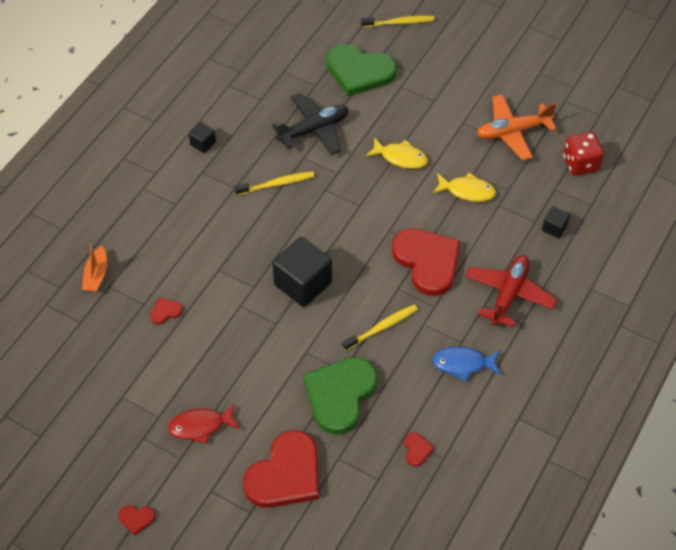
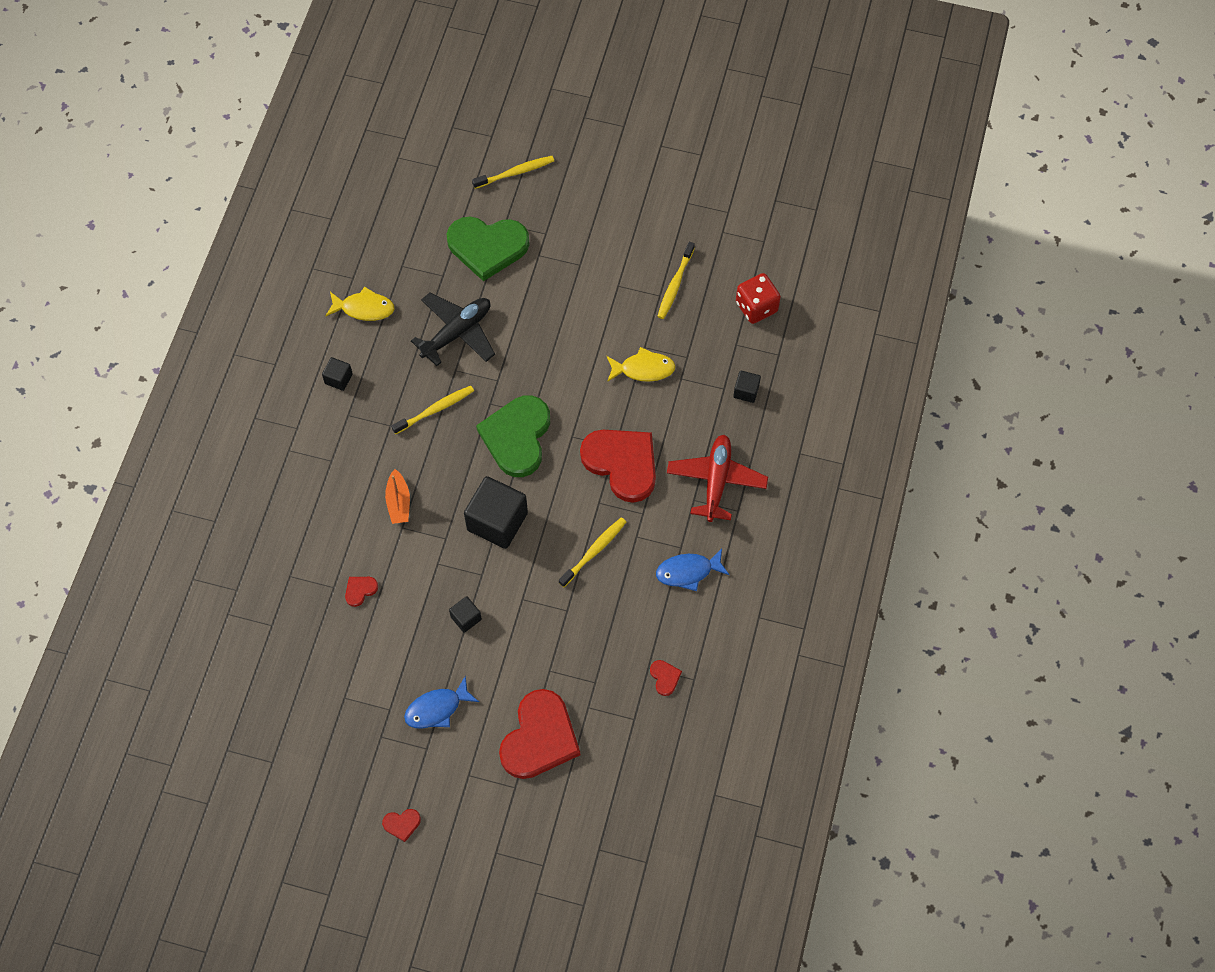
camera: 15 degrees left, 10 degrees up
orange boat [82,244,107,292] -> orange boat moved to [385,469,410,524]
red fish [168,403,240,444] -> blue fish [404,676,479,729]
green heart [304,357,378,435] -> green heart moved to [476,395,550,477]
yellow fish [366,137,428,169] -> yellow fish moved to [326,287,395,321]
orange plane [477,94,556,161] -> yellow toothbrush [657,242,695,319]
none -> black cube [449,596,482,633]

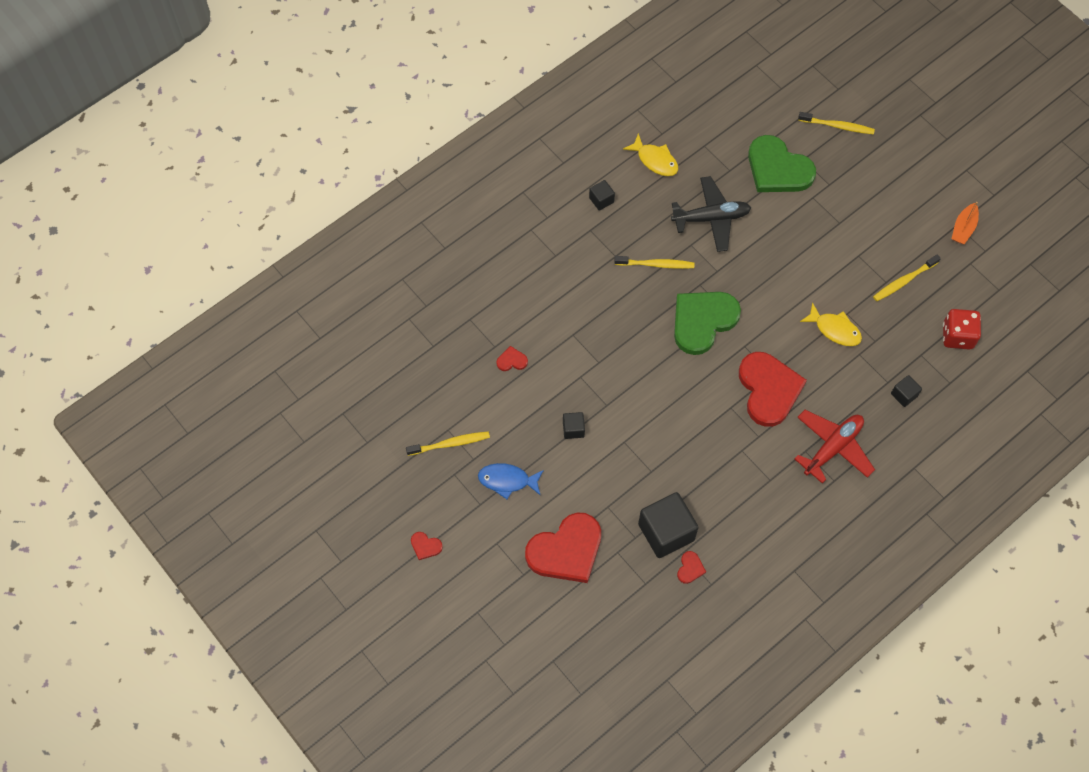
camera: 35 degrees right, 0 degrees up
orange boat [385,469,410,524] -> orange boat moved to [951,202,979,244]
black cube [464,476,528,549] -> black cube moved to [638,492,699,558]
yellow toothbrush [559,517,626,587] -> yellow toothbrush moved to [406,431,490,456]
blue fish [656,548,729,591] -> none

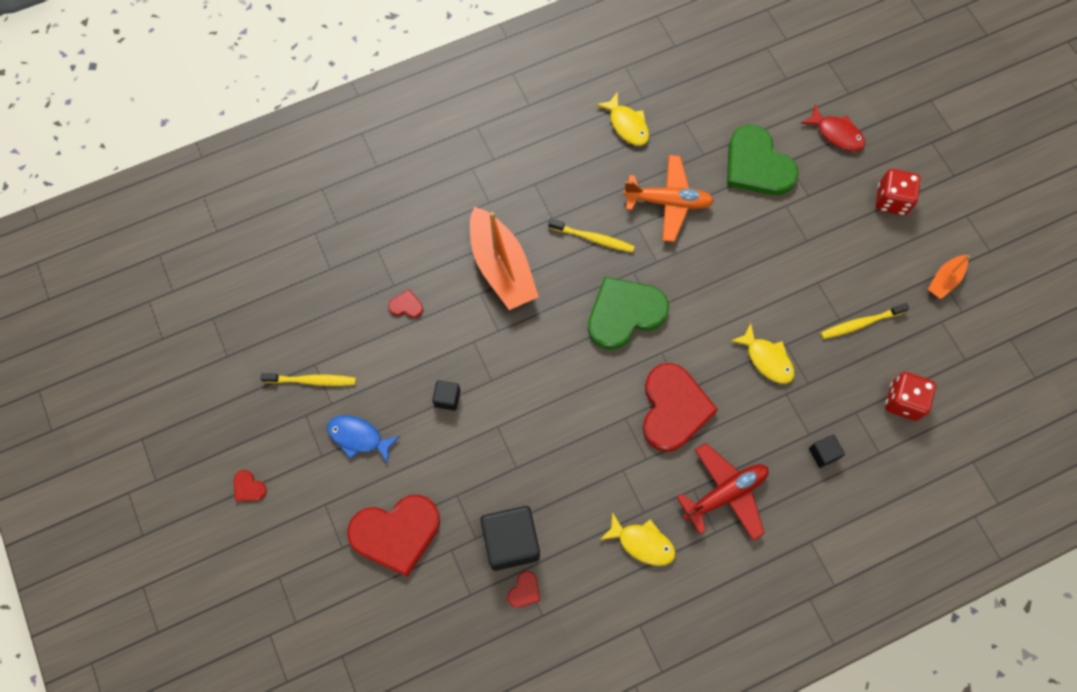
camera: 15 degrees right, 5 degrees up
black cube [589,180,615,211] -> none
black plane [671,176,751,252] -> orange plane [623,155,714,242]
yellow toothbrush [798,112,875,134] -> red fish [801,104,865,151]
none -> orange boat [470,207,539,310]
none -> yellow fish [600,512,676,566]
none -> red dice [876,169,921,215]

